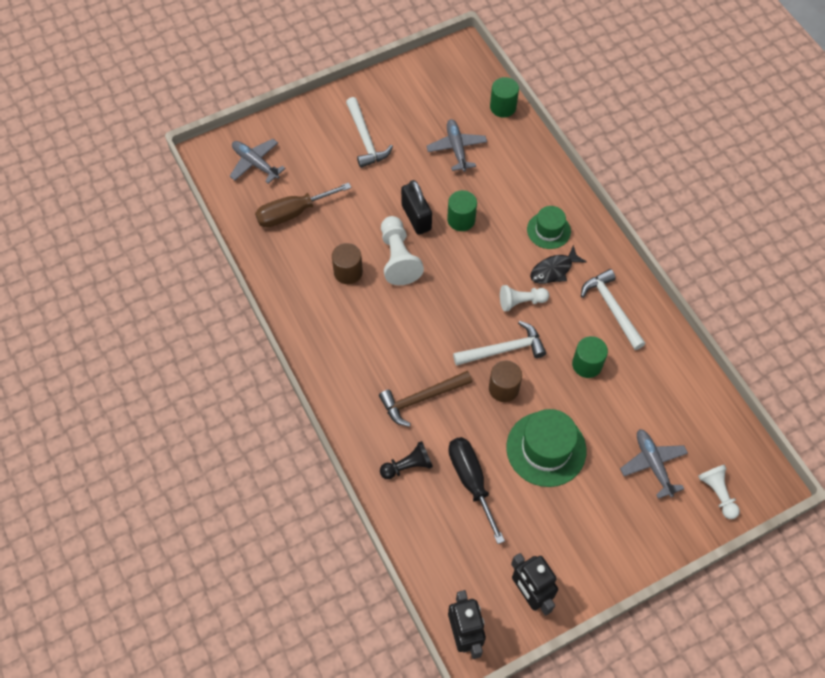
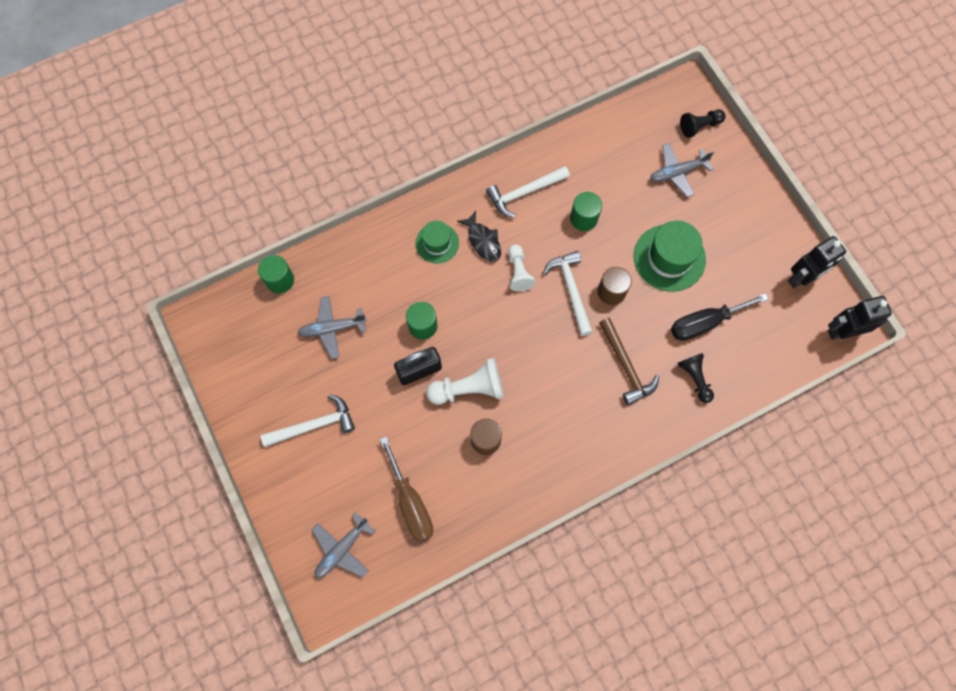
camera: 90 degrees left, 10 degrees up
white pawn [698,465,740,519] -> black pawn [680,110,726,138]

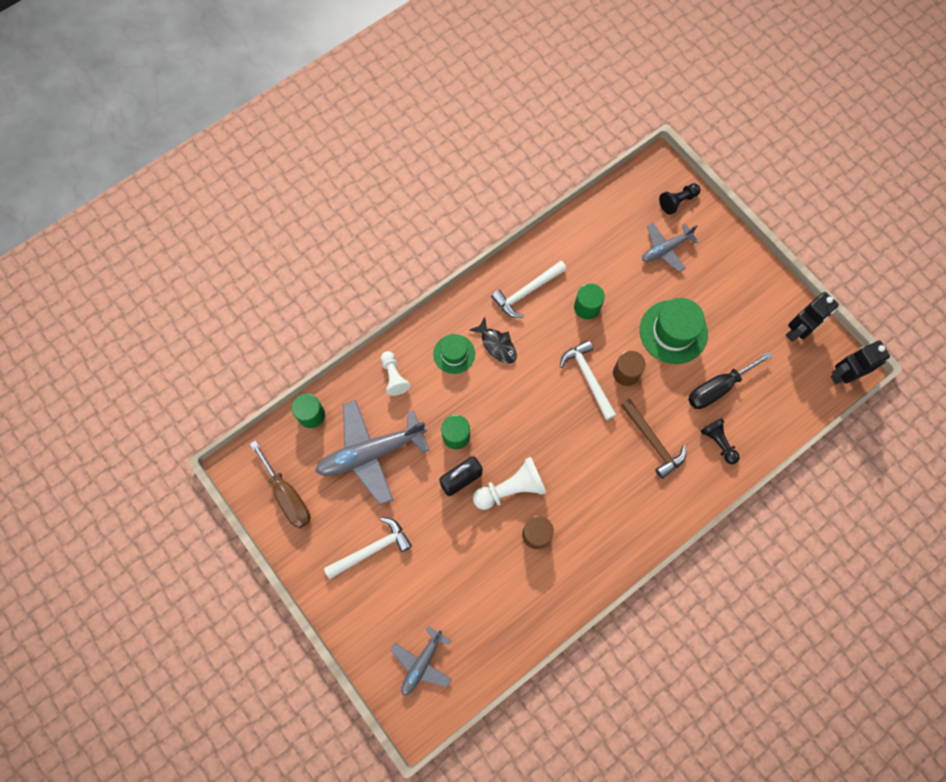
camera: 10 degrees left, 0 degrees up
grey plane [298,296,367,359] -> grey plane [315,400,429,505], size x1.74
brown screwdriver [380,437,433,542] -> brown screwdriver moved to [250,440,310,528]
white pawn [508,245,535,292] -> white pawn moved to [381,351,410,396]

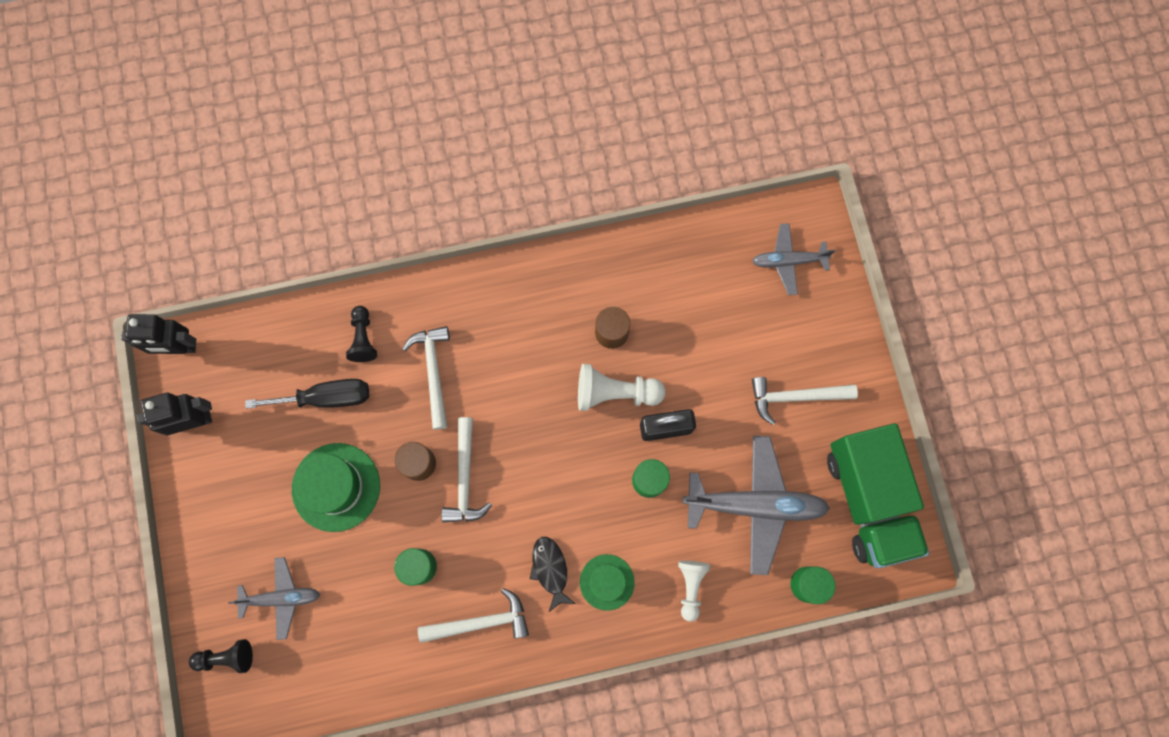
camera: 155 degrees left, 5 degrees up
brown screwdriver [250,440,310,528] -> green truck [827,424,929,568]
grey plane [391,626,452,696] -> grey plane turned 150 degrees counterclockwise [752,223,835,295]
brown hammer [621,399,686,479] -> white hammer [402,326,450,430]

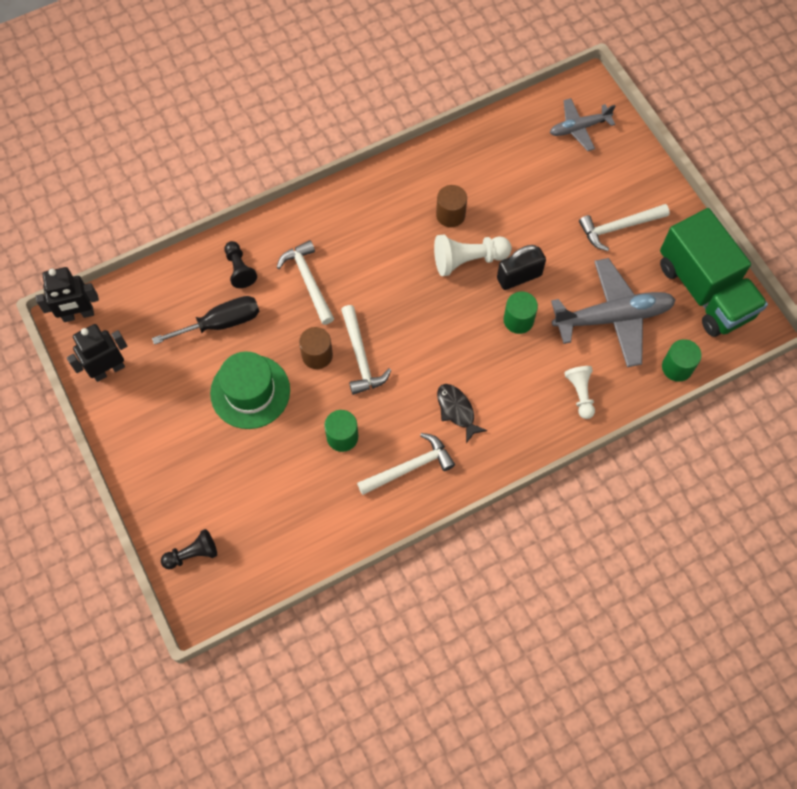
camera: 15 degrees left, 10 degrees down
grey plane [228,557,320,640] -> none
green hat [580,554,635,611] -> none

